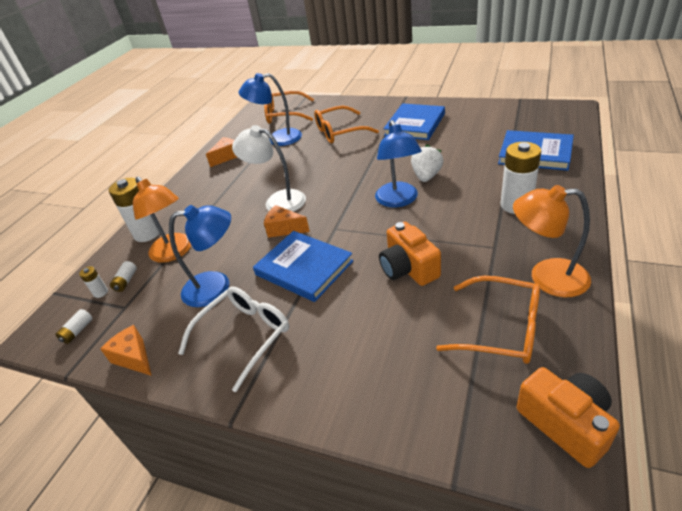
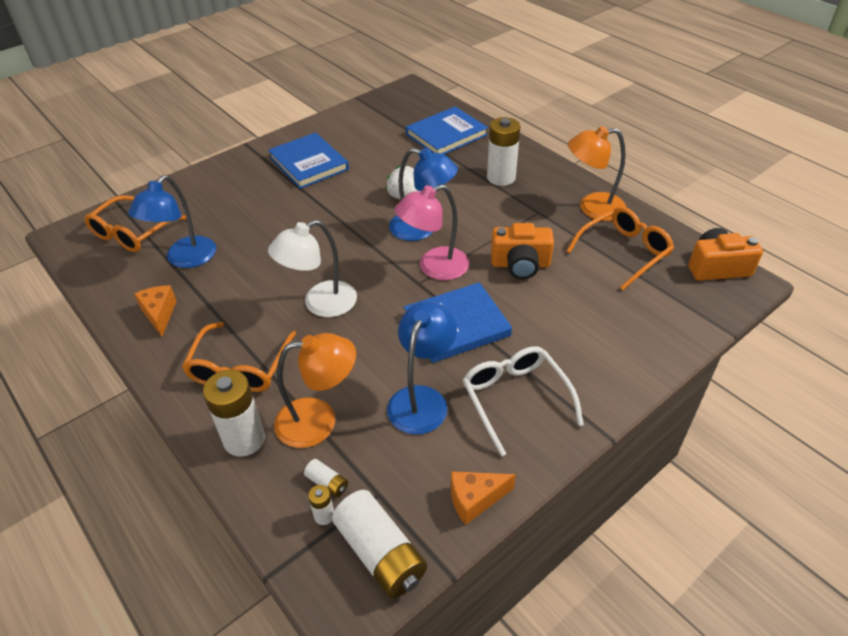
camera: 65 degrees left, 5 degrees up
white battery [55,309,93,344] -> white battery [332,490,427,598], size x2.18
orange cheese [264,205,310,238] -> none
orange glasses [314,106,379,143] -> orange glasses moved to [182,322,296,392]
orange lamp [513,185,591,297] -> orange lamp turned 45 degrees clockwise [568,126,627,221]
none -> pink lamp [395,184,470,280]

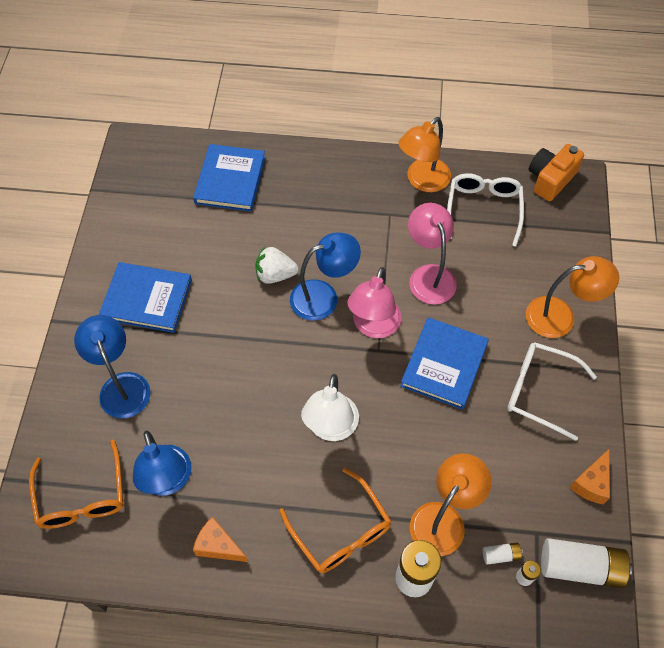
camera: 45 degrees left, 15 degrees up
blue lamp [387,302,457,435] -> blue lamp moved to [74,315,151,418]
white battery [487,117,520,186] -> none
orange camera [491,223,554,279] -> pink lamp [408,203,457,305]
orange glasses [566,207,674,290] -> white glasses [447,173,524,247]
none -> orange lamp [526,256,619,338]

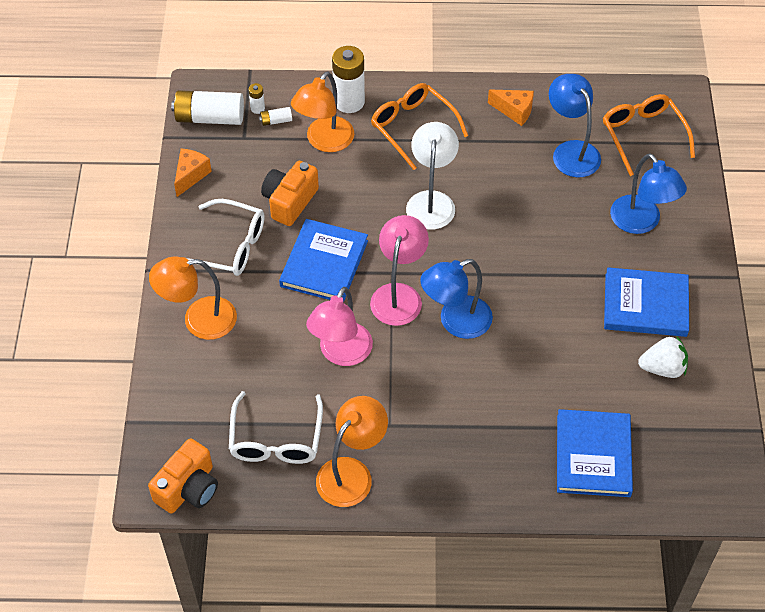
camera: 175 degrees right, 5 degrees down
white strawberry [255,246,299,284] -> white strawberry moved to [638,337,688,378]
pink lamp [408,203,457,305] -> pink lamp turned 45 degrees clockwise [306,287,373,366]
none -> orange camera [261,161,319,226]

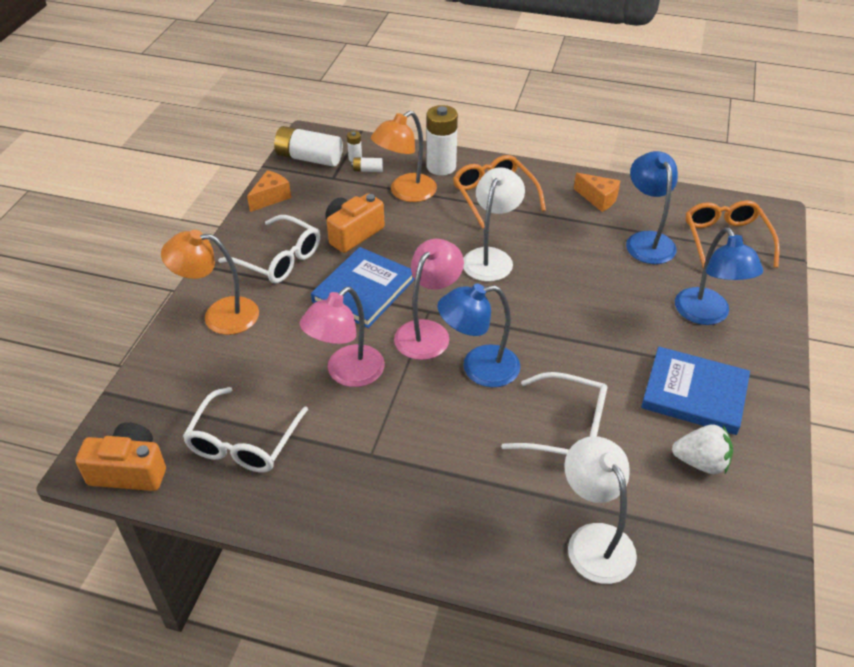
camera: 15 degrees right, 10 degrees down
orange camera [148,438,218,513] -> orange camera turned 135 degrees counterclockwise [75,422,166,491]
orange lamp [316,396,388,507] -> none
blue book [557,409,633,497] -> white lamp [564,436,637,584]
none -> white glasses [501,372,607,455]

